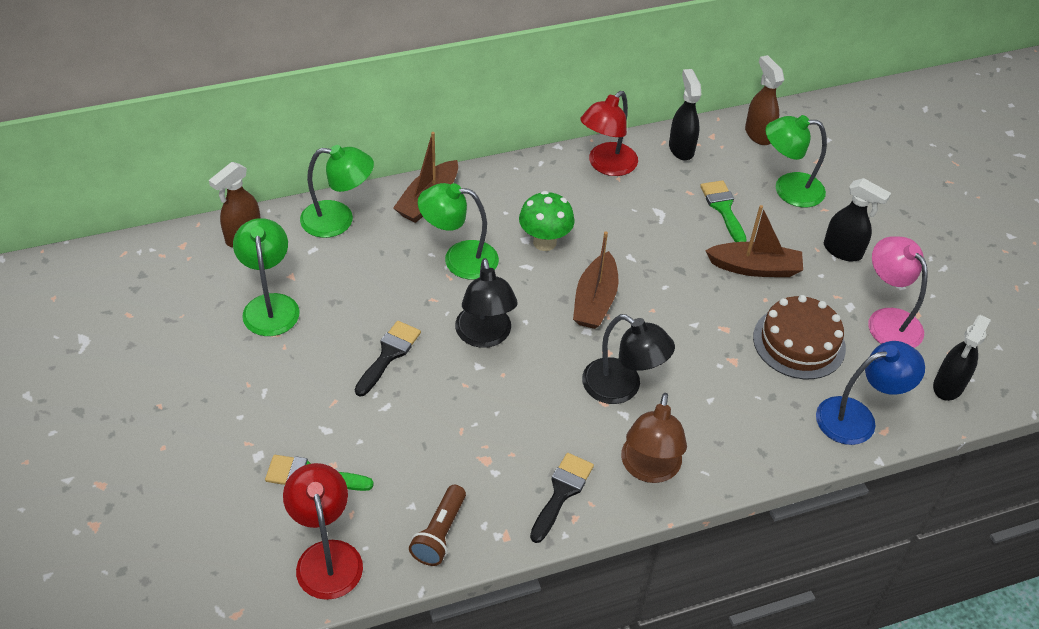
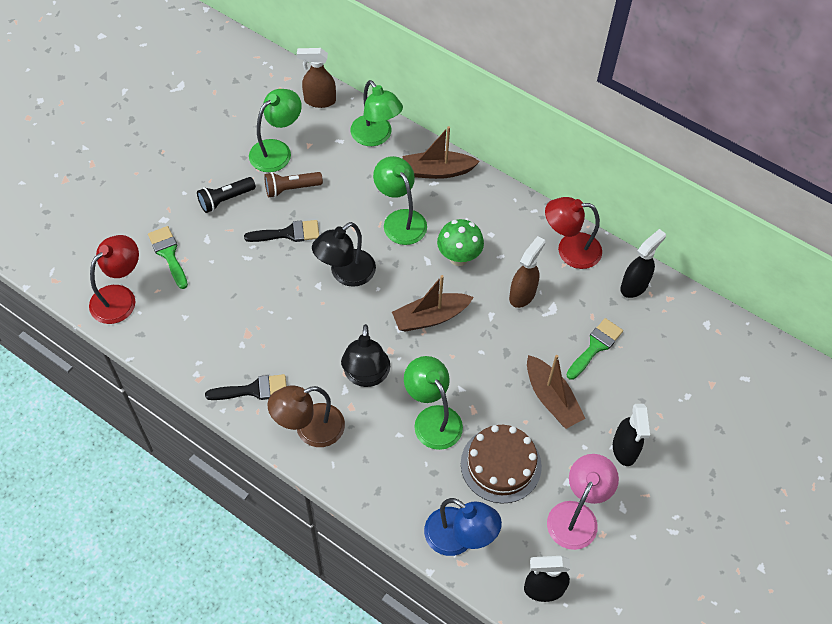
camera: 55 degrees right, 10 degrees up
brown flashlight [409,485,466,566] -> brown flashlight moved to [264,172,323,198]
brown spray bottle [745,55,784,145] -> brown spray bottle moved to [509,236,545,308]
green lamp [766,115,827,207] -> green lamp moved to [404,356,463,450]
none -> black flashlight [197,177,256,213]

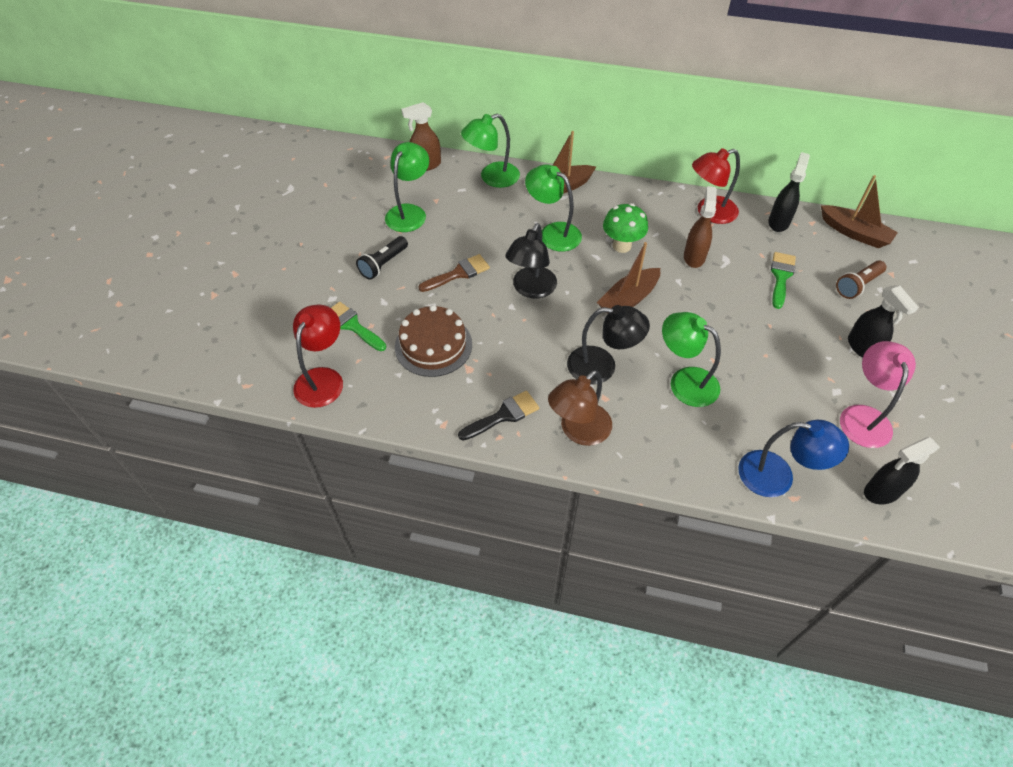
camera: 20 degrees left, 5 degrees down
black brush [244,220,319,242] -> brown brush [418,254,490,292]
brown flashlight [264,172,323,198] -> brown flashlight moved to [836,260,886,299]
black lamp [341,324,390,387] -> black lamp turned 60 degrees counterclockwise [567,305,650,384]
green lamp [350,80,403,146] -> green lamp turned 120 degrees clockwise [461,114,520,188]
brown cake [461,425,542,504] -> brown cake moved to [395,305,472,377]
brown boat [527,355,586,429] -> brown boat moved to [821,175,898,248]

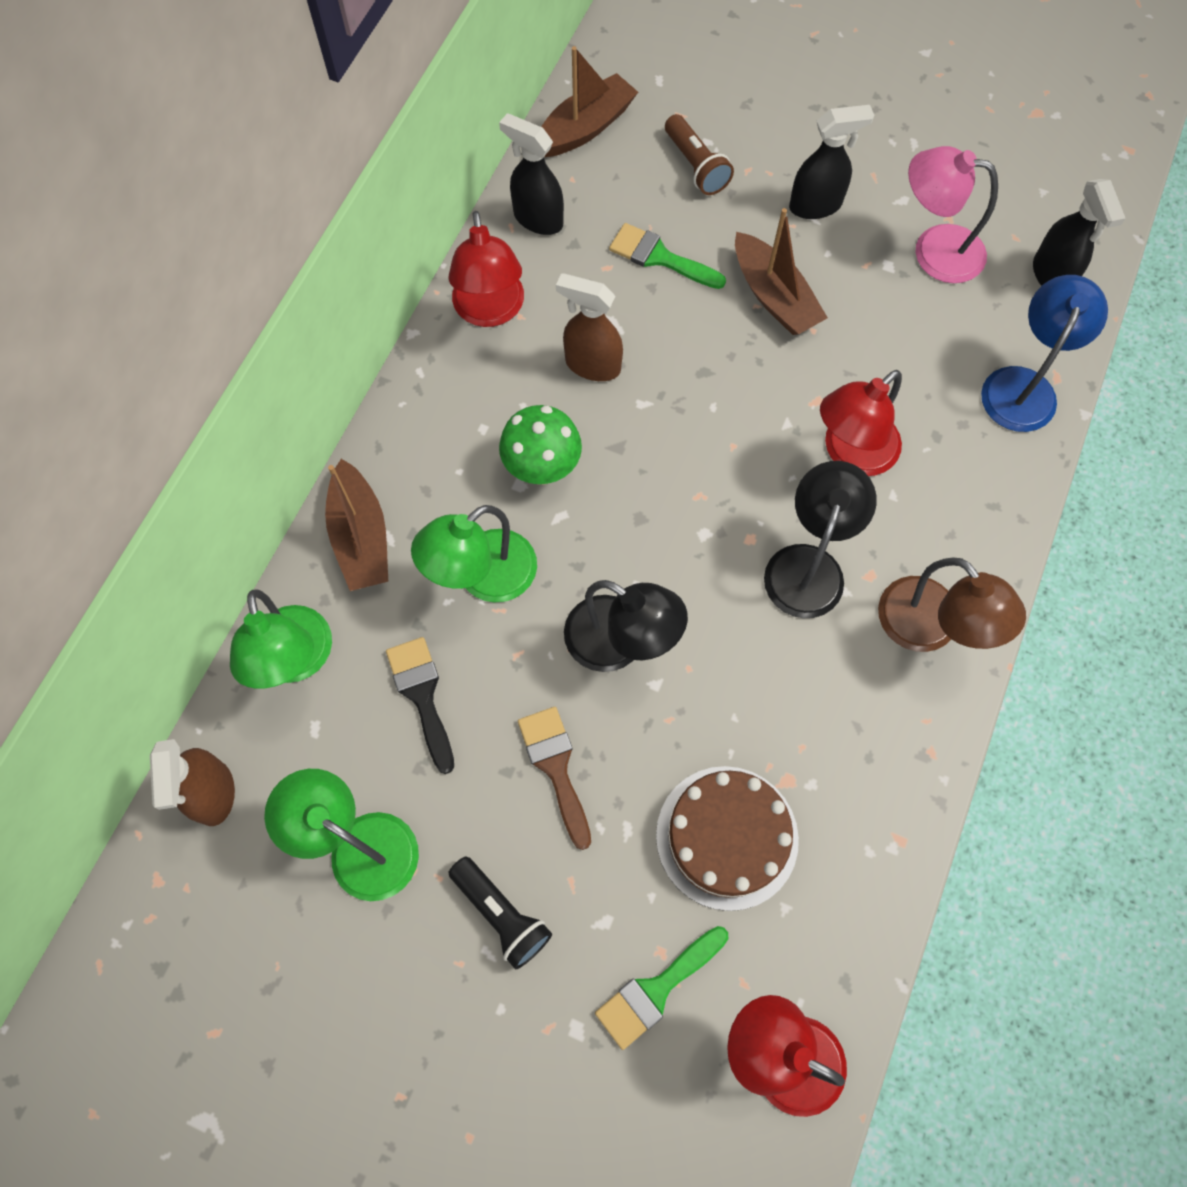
camera: 80 degrees left, 15 degrees up
black brush [458,391,539,440] -> black brush moved to [386,637,454,774]
brown boat [597,242,660,314] -> brown boat moved to [735,208,828,335]
green lamp [662,312,721,407] -> red lamp [820,370,902,476]

